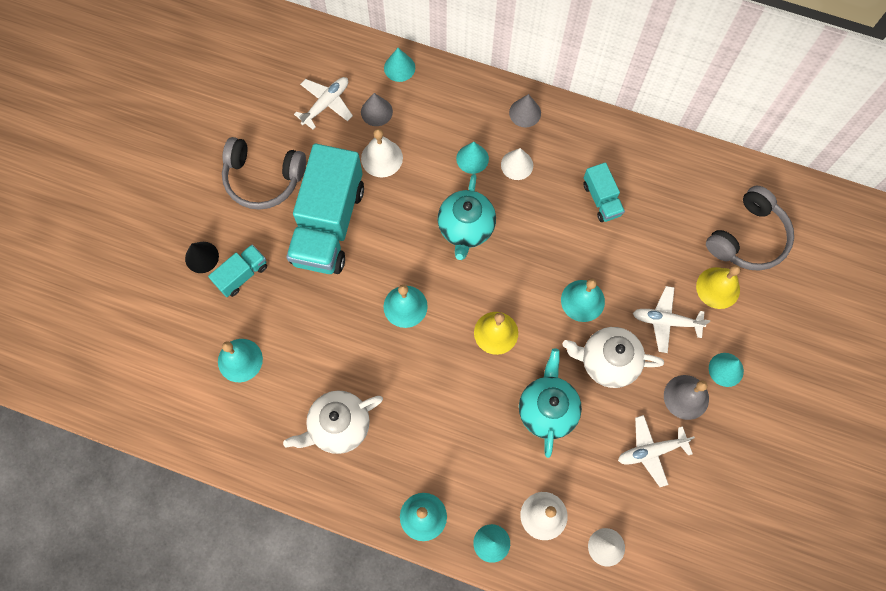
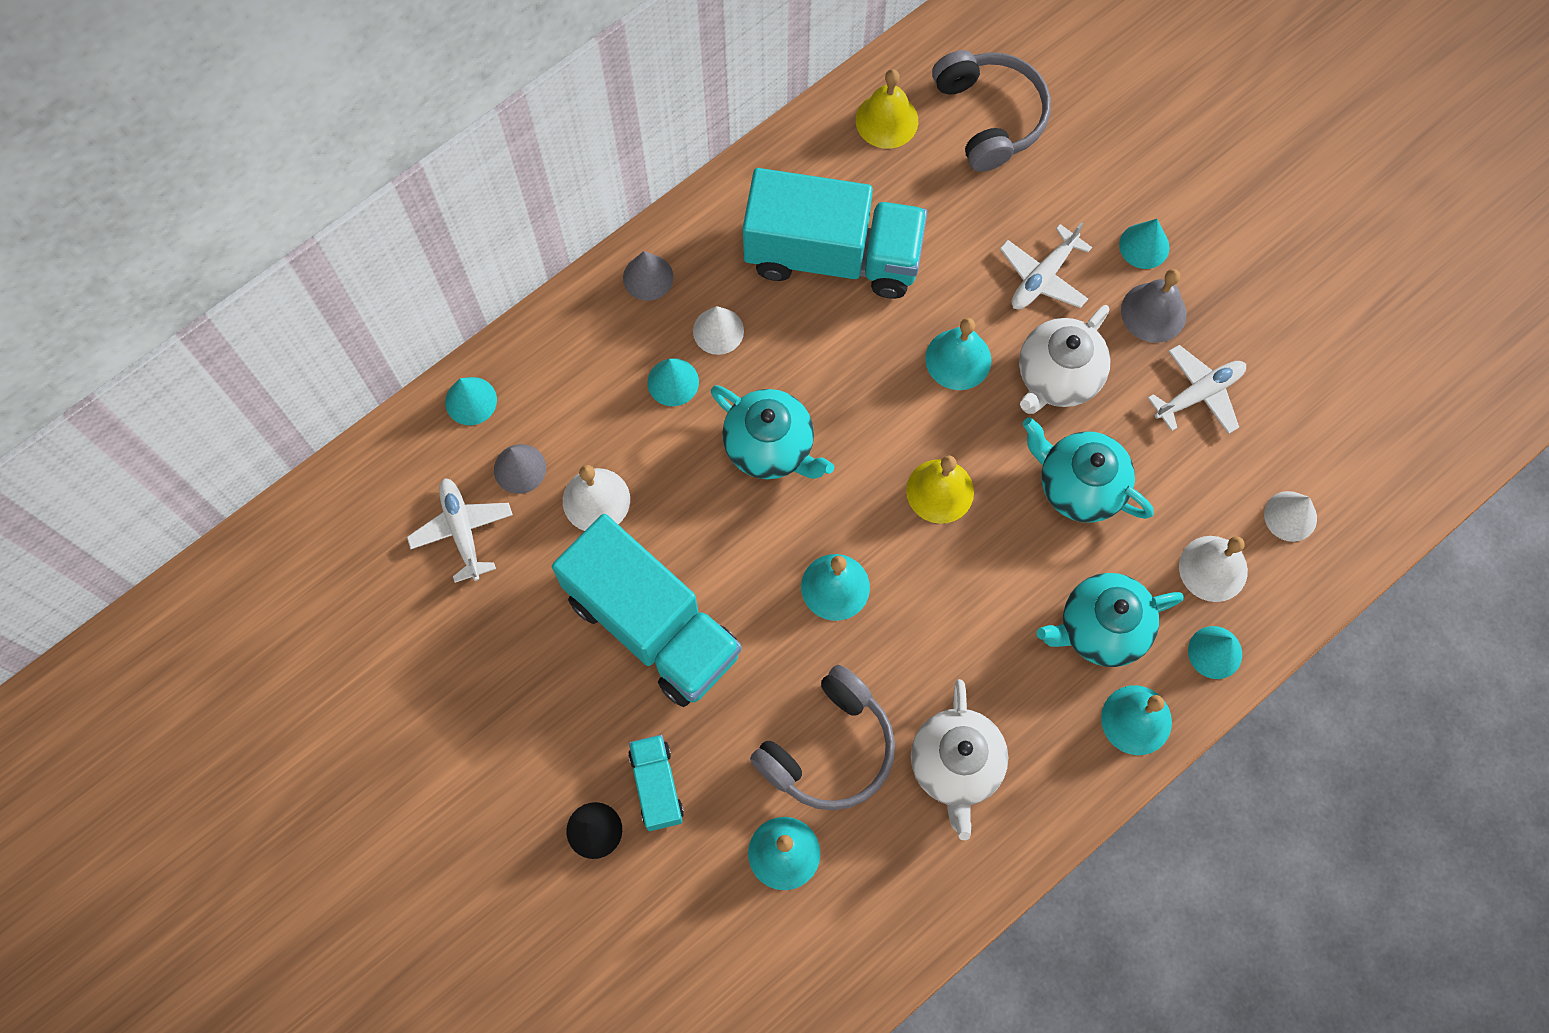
camera: 60 degrees left, 0 degrees up
grey headphones [222,137,306,210] -> grey headphones moved to [750,665,895,810]
turquoise truck [583,162,625,222] -> turquoise truck [743,168,927,299], size x2.15
white plane [618,415,695,487] -> white plane turned 135 degrees counterclockwise [1148,345,1246,434]
yellow bell [696,265,741,309] -> yellow bell moved to [856,69,918,149]
none -> turquoise teapot [1037,573,1184,667]

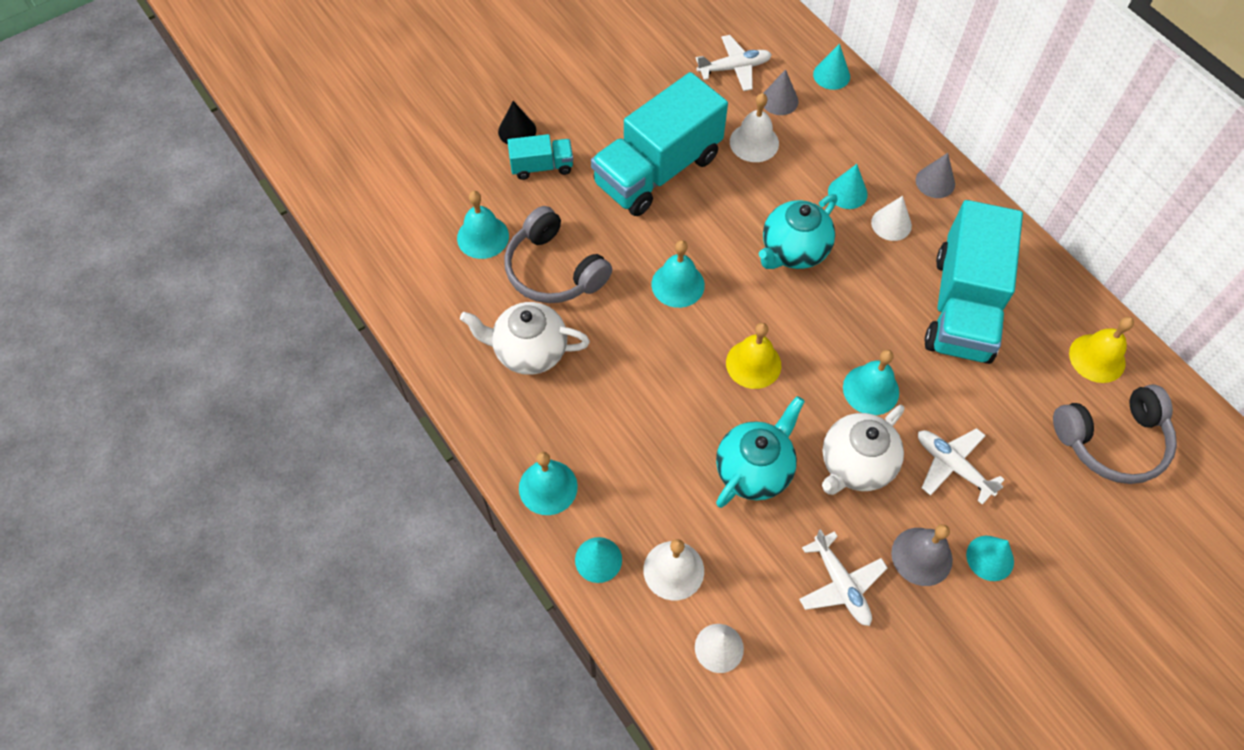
camera: 95 degrees right, 10 degrees down
white teapot [1019,305,1110,414] -> white teapot turned 90 degrees counterclockwise [822,405,905,495]
turquoise teapot [1037,573,1184,667] -> none

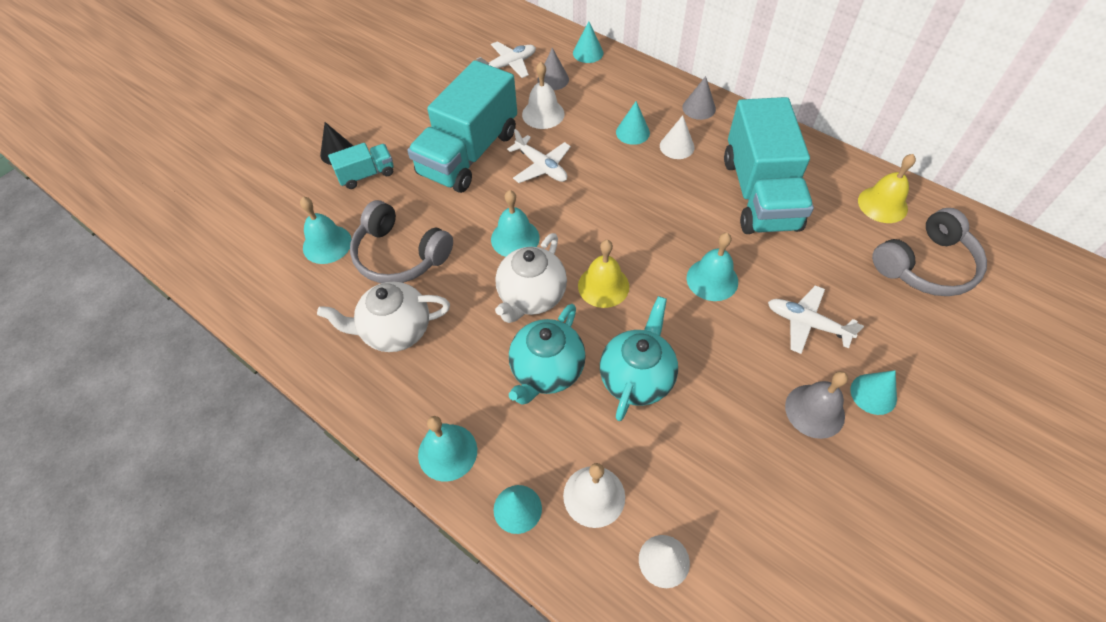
camera: 15 degrees left, 5 degrees down
turquoise teapot [759,194,837,269] -> turquoise teapot moved to [509,304,586,405]
white plane [799,529,887,626] -> white plane moved to [507,129,571,183]
white teapot [822,405,905,495] -> white teapot moved to [495,233,567,323]

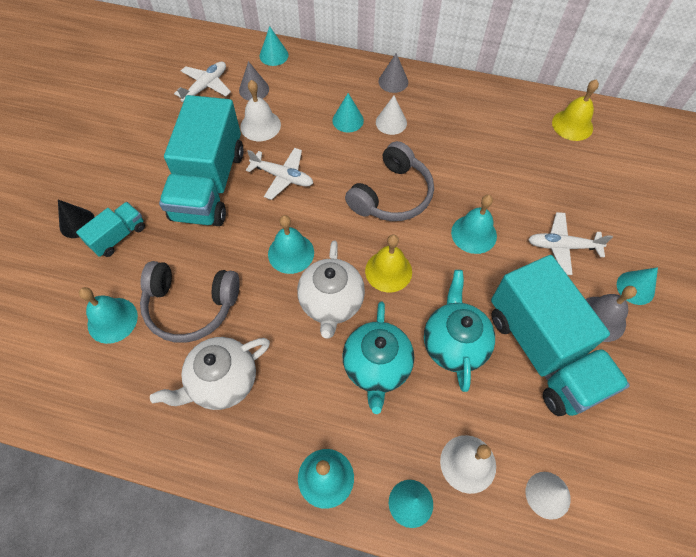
camera: 25 degrees left, 5 degrees up
turquoise truck [724,97,814,234] -> turquoise truck moved to [491,255,630,416]
grey headphones [872,208,987,296] -> grey headphones moved to [345,141,434,221]

